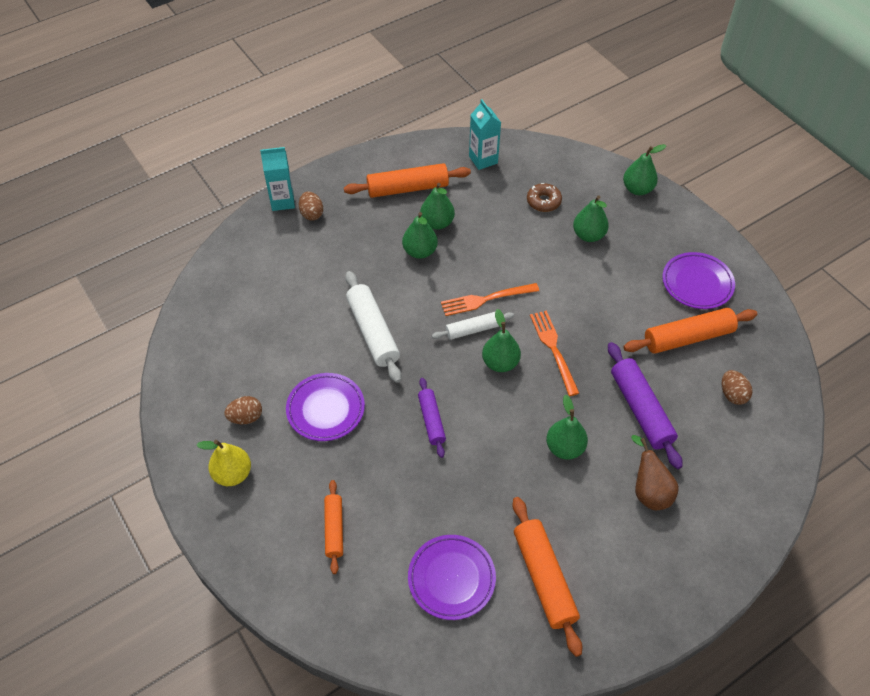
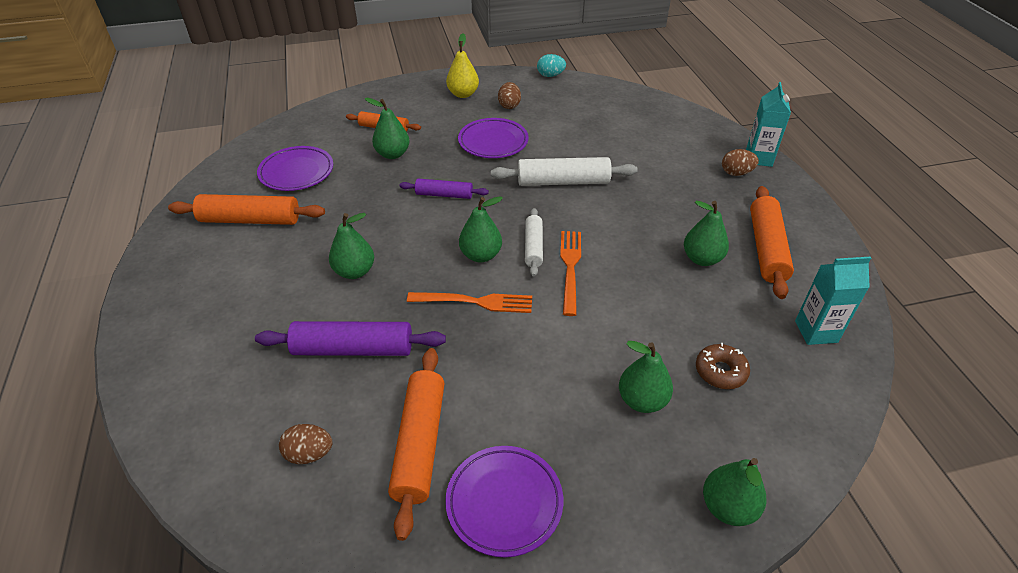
camera: 110 degrees right, 10 degrees down
green pear [402,212,438,259] -> green pear moved to [365,98,410,159]
brown pear [631,435,679,510] -> none
none -> turquoise egg [537,54,566,77]

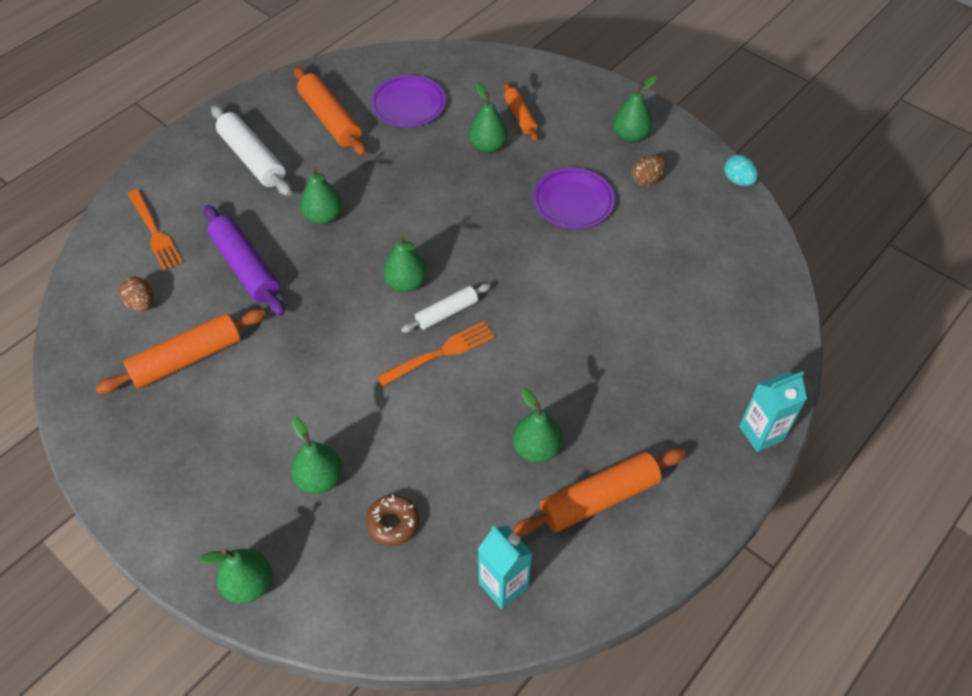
camera: 55 degrees right, 10 degrees up
purple rolling pin [399,179,489,199] -> none
orange fork [407,292,532,313] -> orange fork moved to [128,189,183,271]
purple plate [445,446,563,557] -> none
yellow pear [446,33,479,98] -> green pear [613,76,657,143]
white rolling pin [491,157,638,186] -> white rolling pin moved to [211,105,292,196]
brown egg [722,149,759,176] -> none

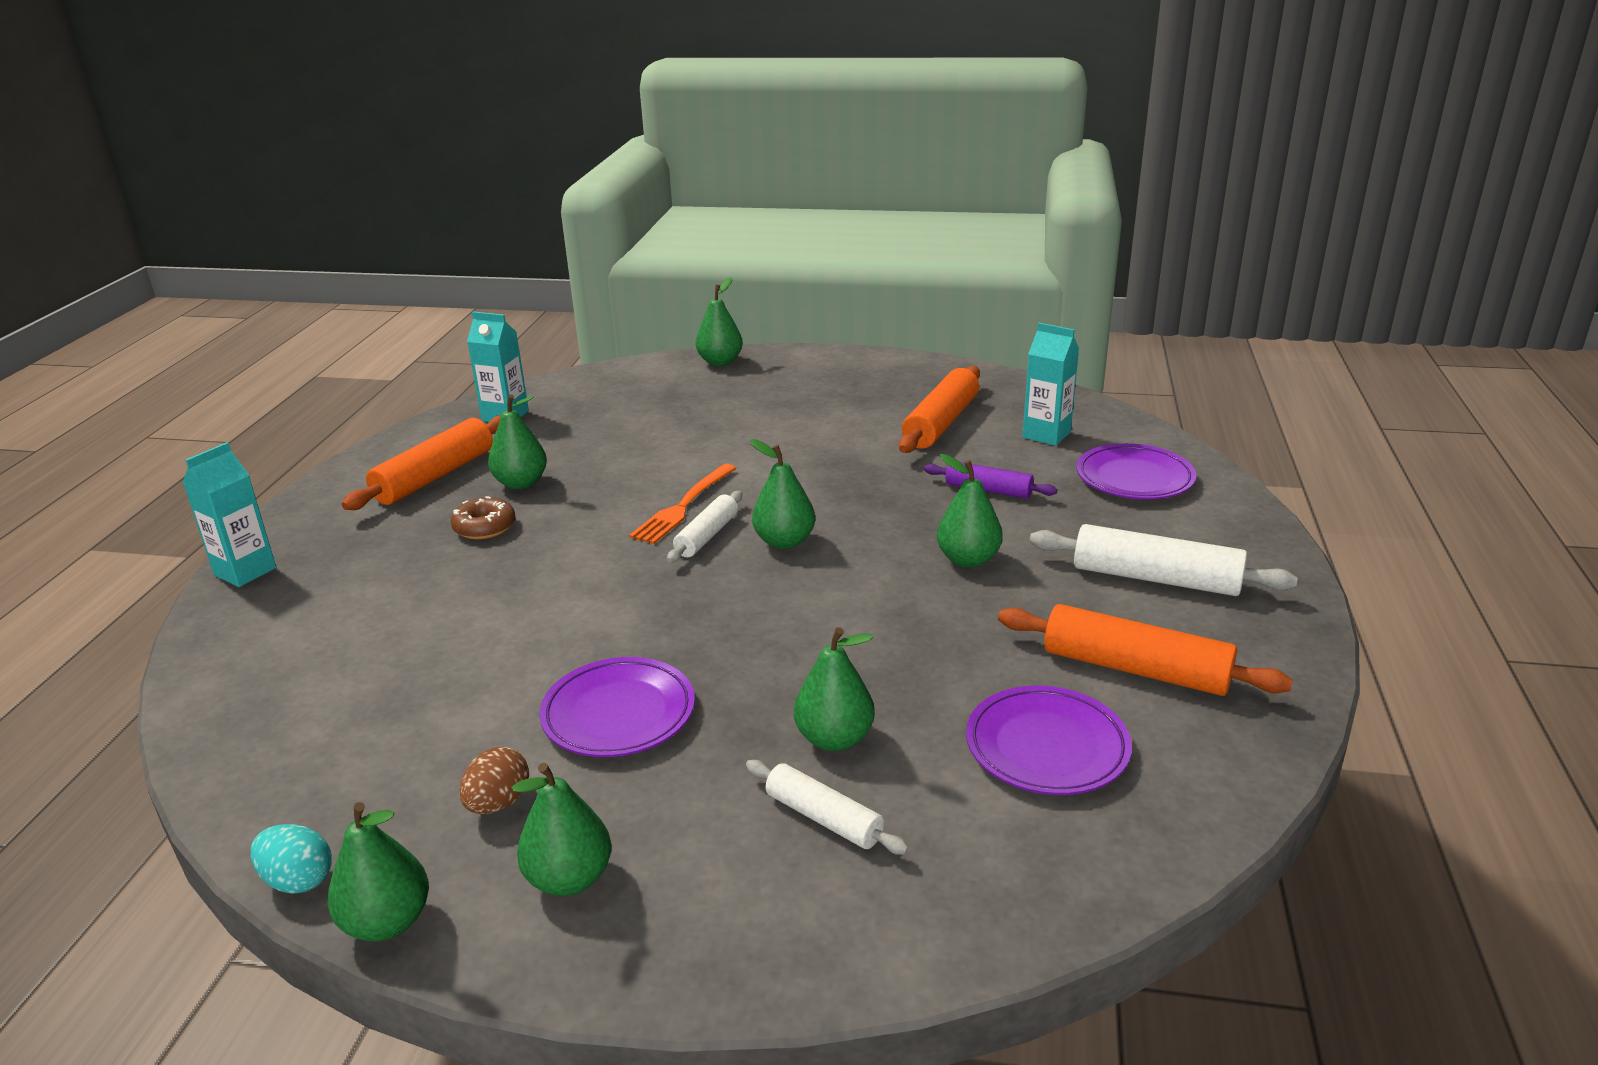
camera: 150 degrees right, 25 degrees down
brown egg [119,277,153,312] -> turquoise carton [1022,323,1079,446]
orange fork [128,189,183,271] -> purple plate [1076,443,1196,499]
purple rolling pin [204,205,285,316] -> purple rolling pin [924,462,1057,499], size x0.60
green pear [291,417,343,494] -> green pear moved to [327,802,429,941]
brown donut [365,495,419,546] -> brown donut moved to [451,496,516,539]
orange rolling pin [503,82,538,142] -> white rolling pin [746,760,909,855]

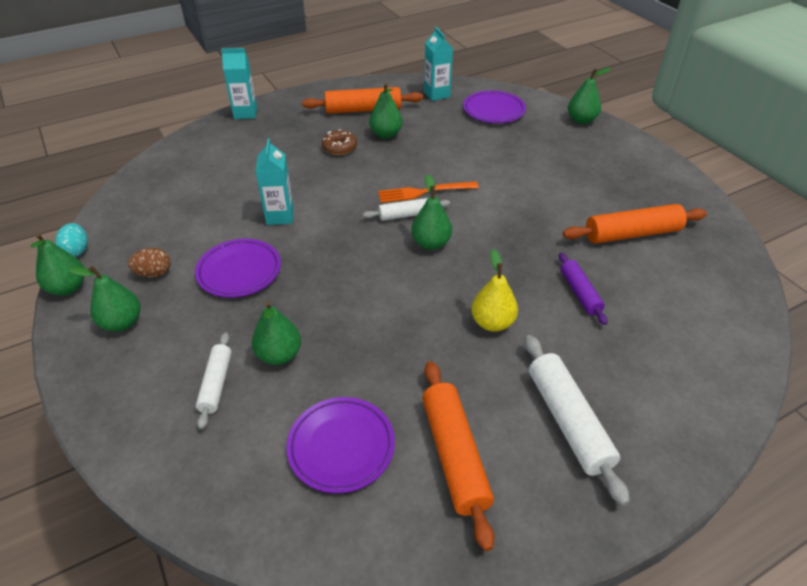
camera: 50 degrees right, 15 degrees up
green pear [937,454,1003,568] -> yellow pear [471,249,518,332]
turquoise carton [1022,323,1079,446] -> turquoise carton moved to [255,138,294,225]
purple plate [1076,443,1196,499] -> purple plate moved to [463,90,526,123]

